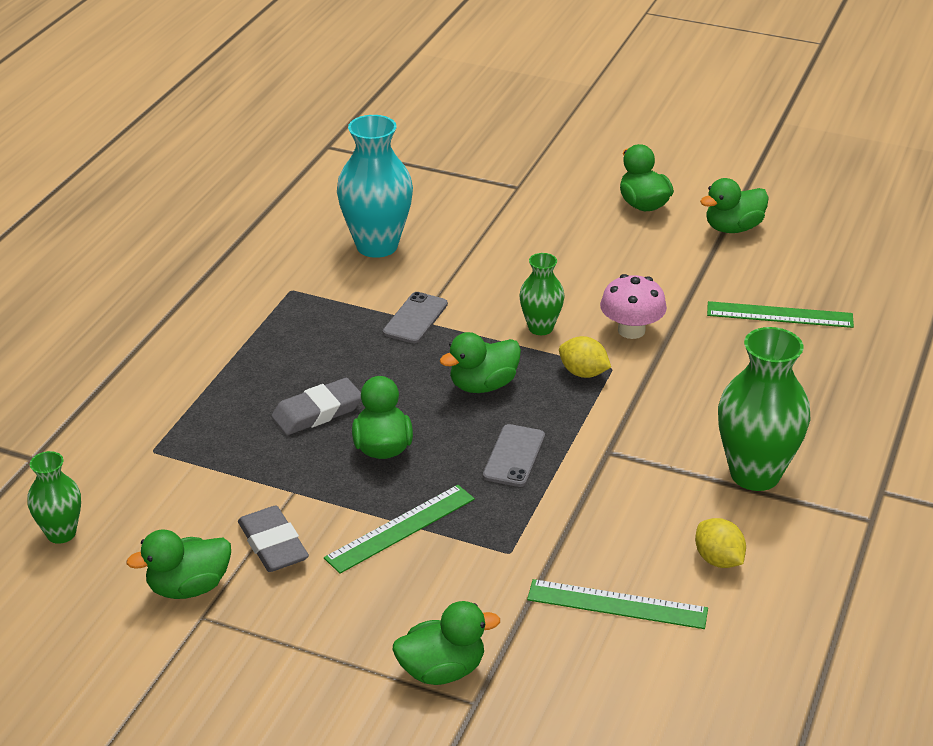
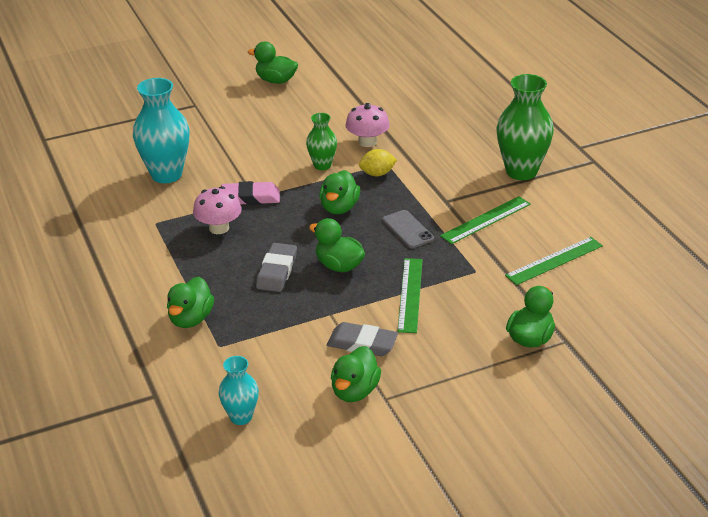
camera: 45 degrees left, 0 degrees up
green vase [27,451,81,544] -> turquoise vase [219,356,259,425]
grey phone [383,292,448,343] -> pink eraser [221,181,280,205]
yellow lemon [695,518,746,568] -> none
green duck [700,178,769,233] -> green duck moved to [167,277,214,328]
green ruler [707,301,854,328] -> green ruler moved to [440,196,531,244]
none -> pink mushroom [193,186,242,234]

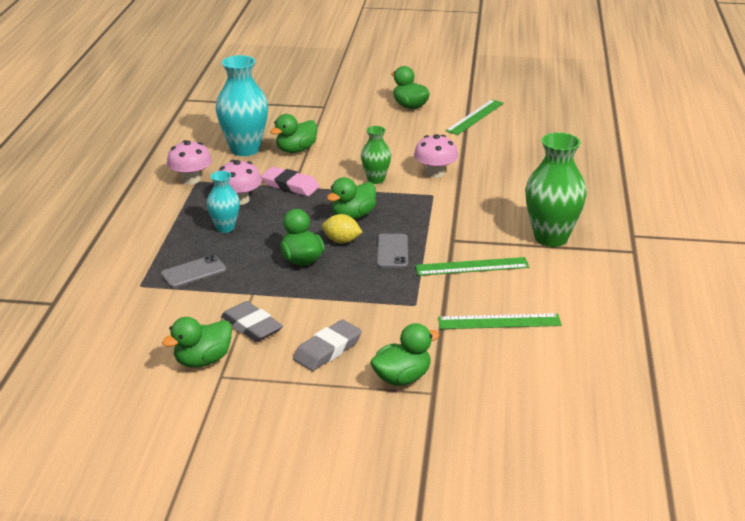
camera: 30 degrees right, 5 degrees down
green duck [167,277,214,328] -> green duck moved to [270,114,317,153]
turquoise vase [219,356,259,425] -> turquoise vase moved to [207,171,240,233]
grey eraser [256,243,297,292] -> grey eraser moved to [293,320,362,371]
yellow lemon [359,149,397,176] -> yellow lemon moved to [322,214,362,244]
green ruler [397,258,423,333] -> green ruler moved to [445,100,504,135]
none -> grey phone [161,255,227,288]
none -> pink mushroom [167,140,212,184]

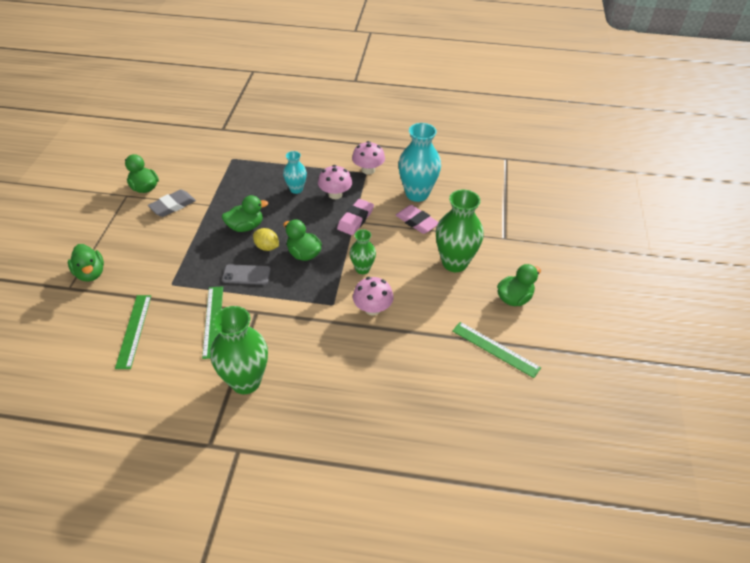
camera: 90 degrees right, 15 degrees up
grey phone [161,255,227,288] -> none
green duck [270,114,317,153] -> pink eraser [395,205,439,234]
grey eraser [293,320,362,371] -> none
yellow lemon [322,214,362,244] -> yellow lemon turned 75 degrees counterclockwise [253,228,279,251]
none -> green vase [436,189,484,272]

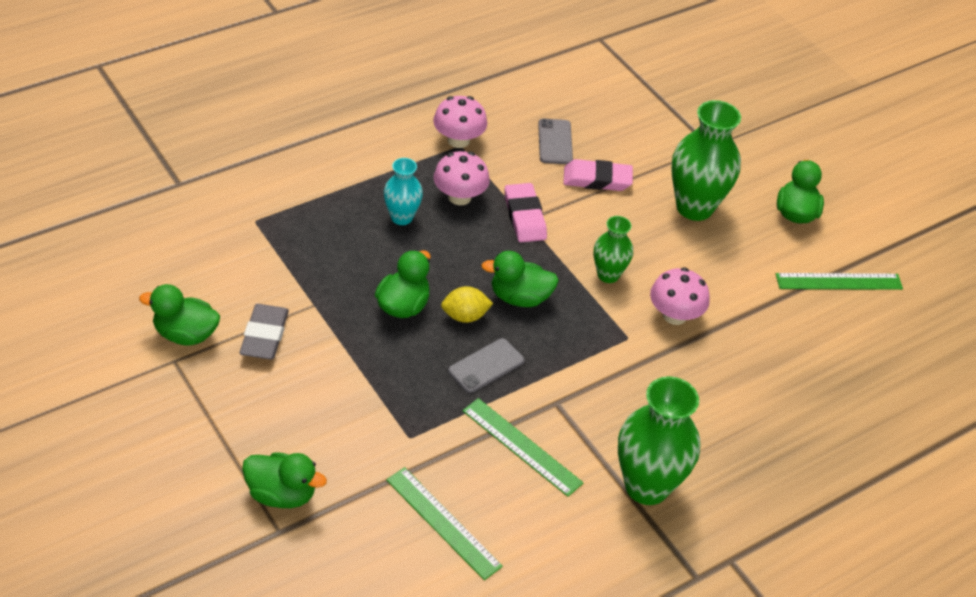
camera: 45 degrees left, 0 degrees up
turquoise vase [398,123,441,202] -> grey phone [538,118,573,164]

